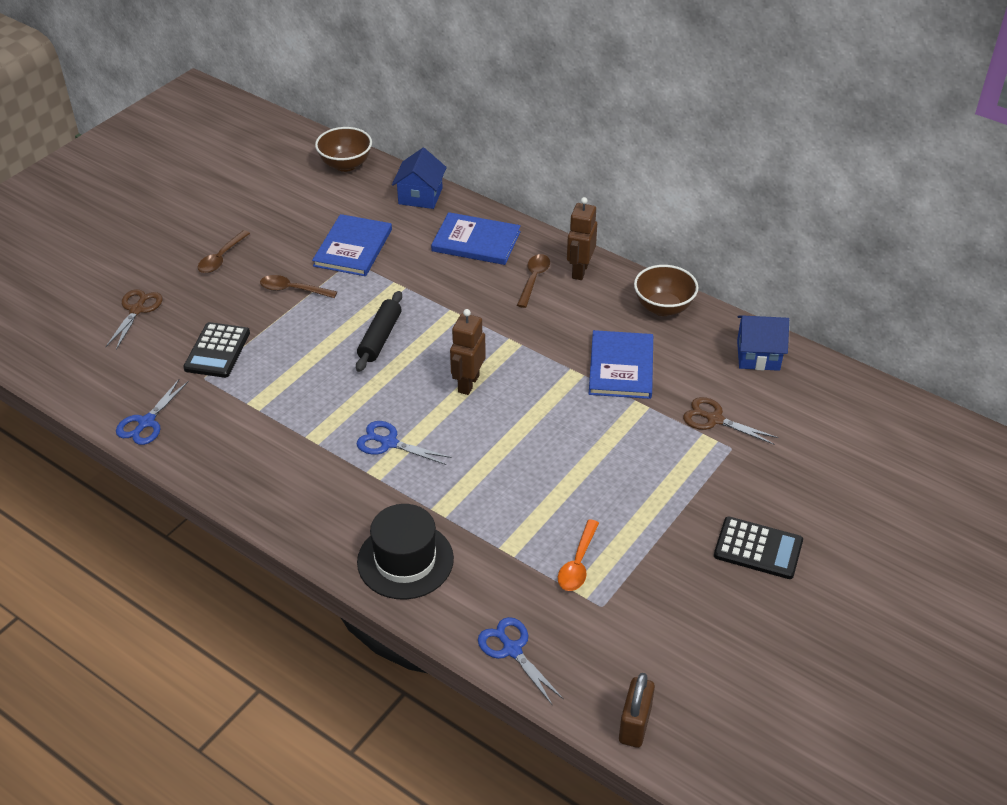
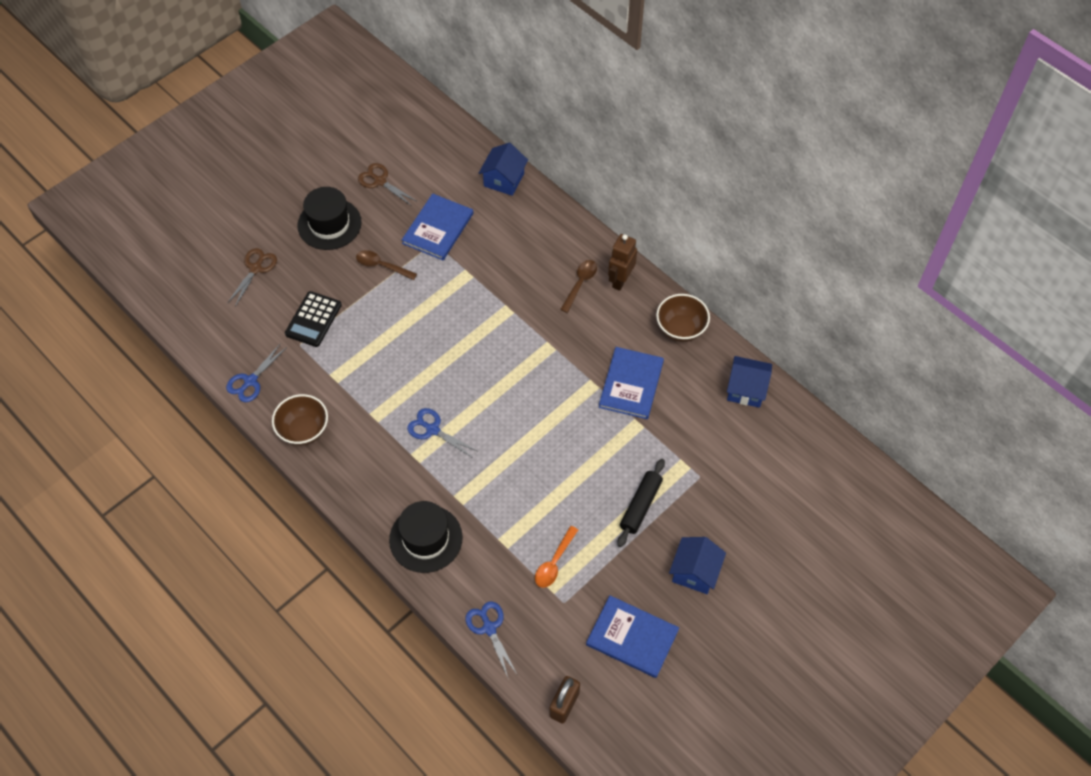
camera: 10 degrees right, 15 degrees up
brown spoon [198,230,250,273] -> black hat [297,187,362,250]
brown bowl [315,127,372,172] -> brown bowl moved to [272,394,328,446]
black rolling pin [356,291,402,372] -> black rolling pin moved to [617,459,665,547]
blue book [431,212,521,265] -> blue book moved to [586,595,679,678]
brown robot [450,309,486,395] -> none
brown scissors [683,397,778,445] -> brown scissors moved to [358,163,418,206]
black calculator [714,516,803,579] -> blue house [669,537,726,594]

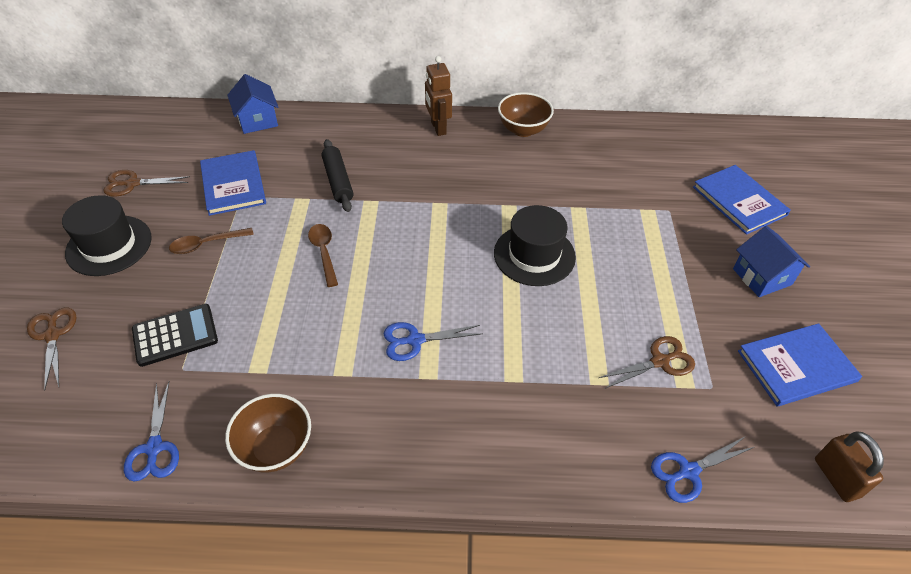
camera: 45 degrees left, 10 degrees down
black calculator [285,291,342,347] -> black calculator turned 90 degrees counterclockwise [132,304,218,367]
black hat [389,501,463,573] -> black hat moved to [494,205,576,286]
blue scissors [466,601,517,678] -> blue scissors turned 45 degrees counterclockwise [651,436,754,503]
orange spoon [535,526,578,588] -> brown scissors [599,336,695,389]
brown spoon [560,260,597,313] -> brown spoon moved to [308,224,338,287]
blue book [599,347,664,419] -> blue book moved to [693,165,791,235]
black rolling pin [617,459,665,547] -> black rolling pin moved to [322,139,353,212]
blue house [727,356,772,408] -> none

